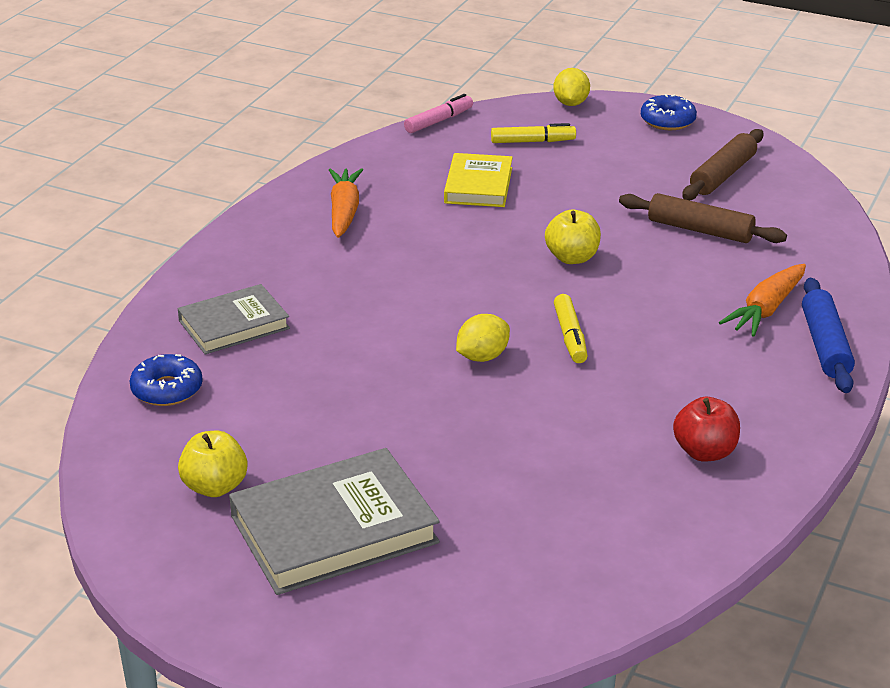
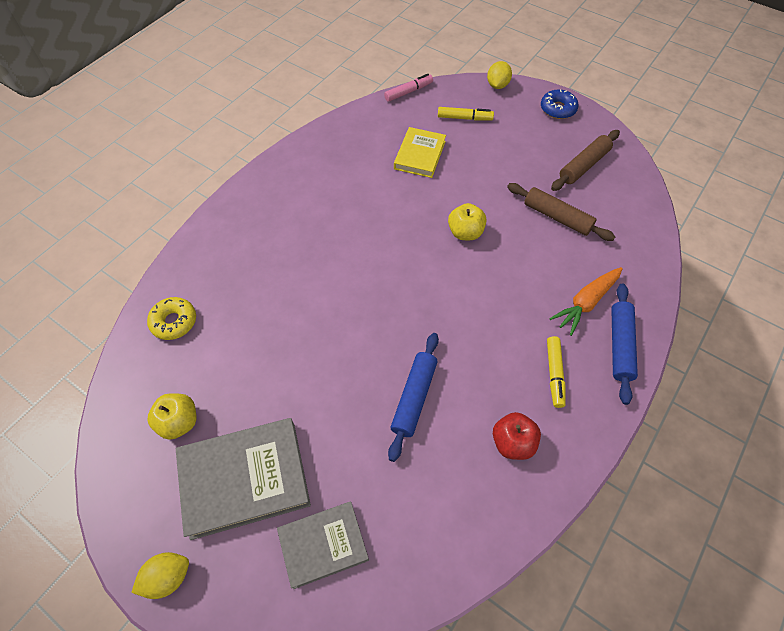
camera: 10 degrees right, 25 degrees up
blue donut [130,354,203,406] -> yellow donut [147,297,196,340]
grey book [178,284,290,354] -> grey book moved to [277,502,369,589]
orange carrot [329,168,363,238] -> none
yellow lemon [456,314,510,362] -> yellow lemon moved to [131,552,189,599]
yellow marker [554,294,588,363] -> yellow marker moved to [547,336,566,408]
none -> blue rolling pin [388,333,439,462]

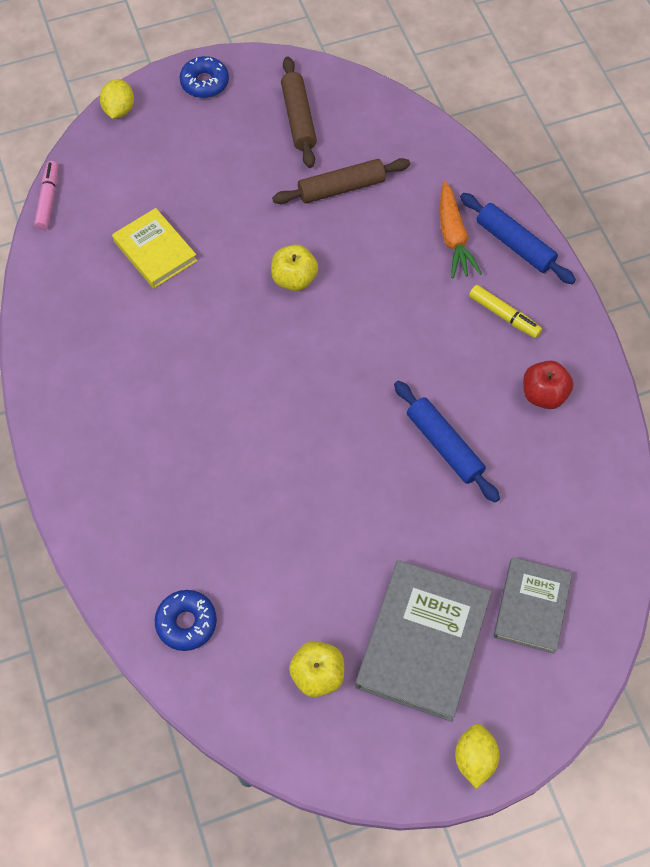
camera: 55 degrees left, 5 degrees up
yellow donut [147,297,196,340] -> blue donut [155,590,217,651]
yellow marker [438,107,494,121] -> none
yellow lemon [487,61,512,89] -> yellow lemon turned 45 degrees clockwise [100,79,134,119]

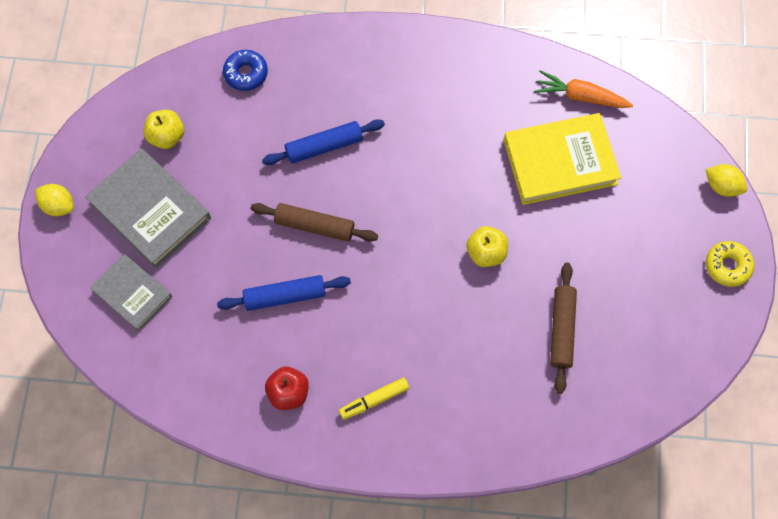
camera: 115 degrees right, 5 degrees up
pink marker [34,161,58,230] -> none
yellow book [112,208,197,288] -> yellow book [504,113,621,205], size x1.60
blue donut [180,56,229,98] -> yellow donut [706,241,754,287]
brown rolling pin [281,56,317,168] -> brown rolling pin moved to [251,203,378,242]
orange carrot [440,181,482,278] -> orange carrot moved to [534,70,633,108]
blue rolling pin [460,193,576,284] -> blue rolling pin moved to [262,119,385,165]

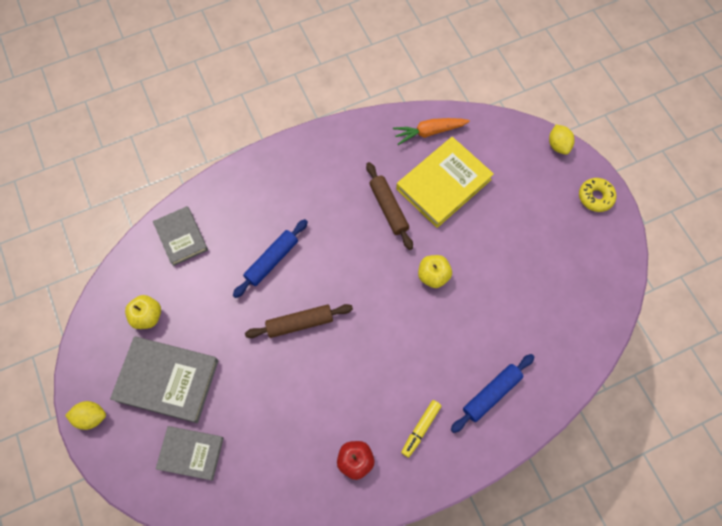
camera: 30 degrees left, 0 degrees up
blue rolling pin [217,275,351,311] -> blue rolling pin moved to [451,354,534,433]
blue donut [223,50,268,91] -> grey book [153,206,208,266]
brown rolling pin [550,263,577,394] -> brown rolling pin moved to [366,162,413,250]
yellow lemon [705,164,747,197] -> yellow lemon turned 75 degrees clockwise [549,125,575,155]

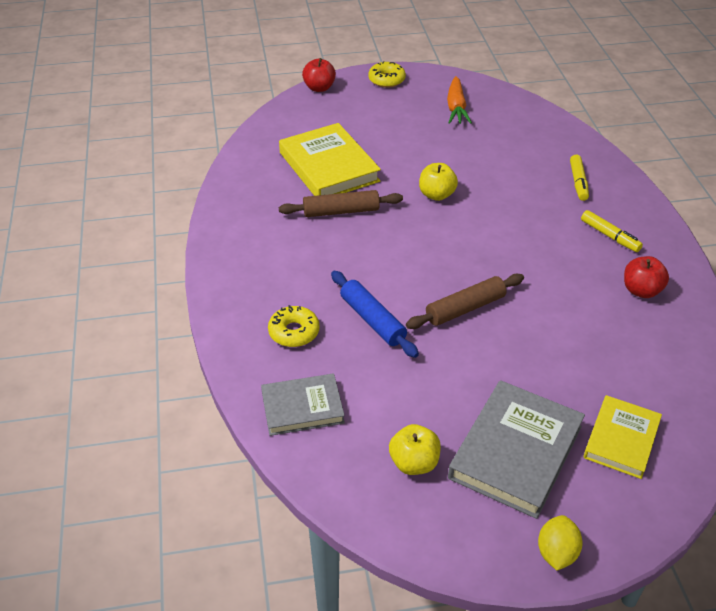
camera: 75 degrees left, 25 degrees down
grey book [156,426,224,481] -> yellow book [583,395,662,479]
brown rolling pin [245,304,353,338] -> brown rolling pin turned 60 degrees clockwise [406,274,524,329]
orange carrot [393,118,470,145] -> orange carrot moved to [447,76,472,124]
blue rolling pin [451,354,534,433] -> yellow marker [570,154,589,201]
yellow lemon [549,125,575,155] -> red apple [302,58,336,92]
none -> yellow donut [268,305,320,347]

